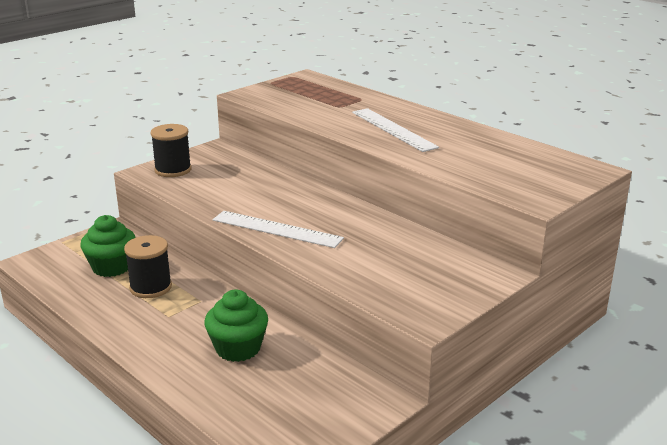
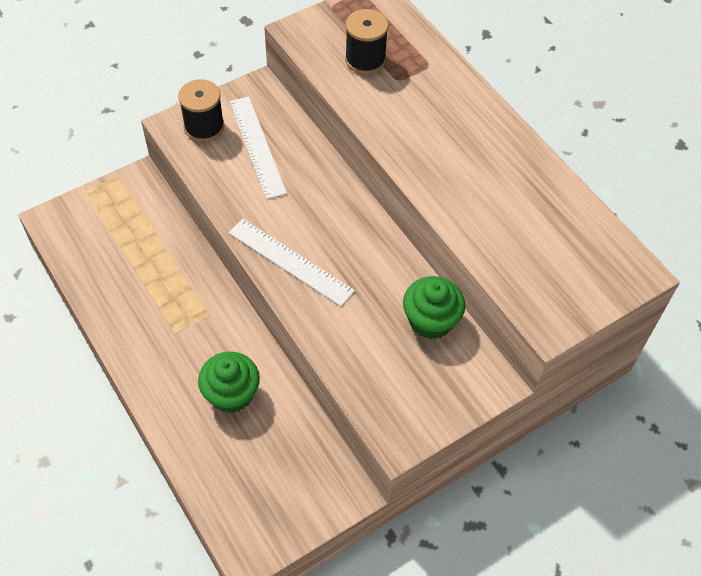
camera: 10 degrees right, 30 degrees up
green cupcake [81,215,136,277] -> green cupcake moved to [403,276,465,339]
black spool [124,235,172,298] -> black spool moved to [345,9,389,74]
white ruler [352,108,439,152] -> white ruler moved to [230,97,287,199]

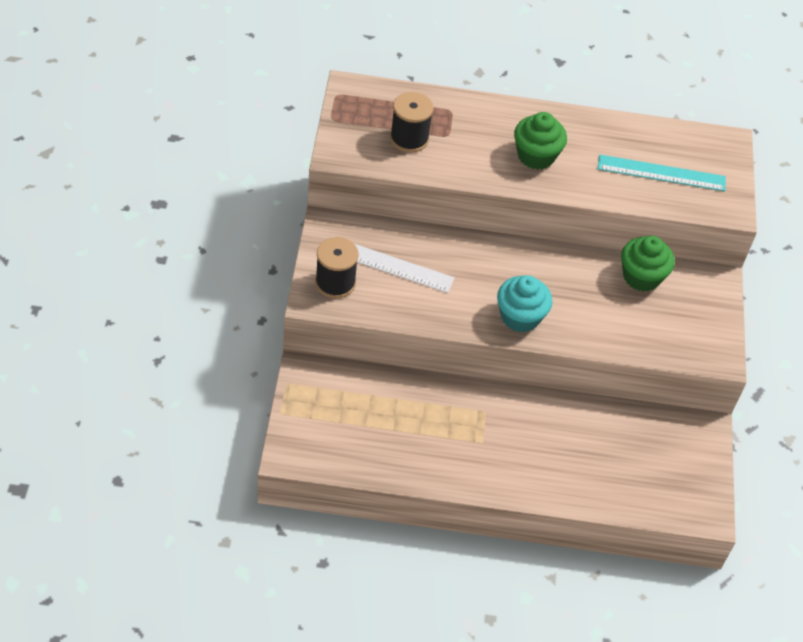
camera: 55 degrees left, 5 degrees down
green cupcake [198,352,260,413] -> green cupcake moved to [514,112,567,170]
white ruler [229,219,355,306] -> turquoise cupcake [497,275,552,332]
none -> turquoise ruler [598,154,726,191]

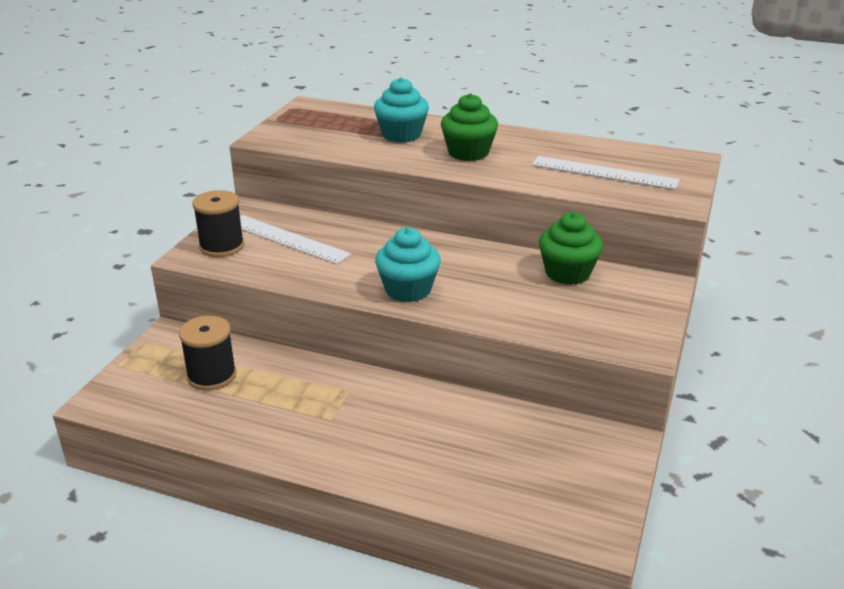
camera: 20 degrees right, 20 degrees down
black spool [390,92,433,153] -> black spool moved to [179,316,236,391]
turquoise ruler [598,154,726,191] -> white ruler [532,156,679,190]
none -> turquoise cupcake [374,77,429,143]

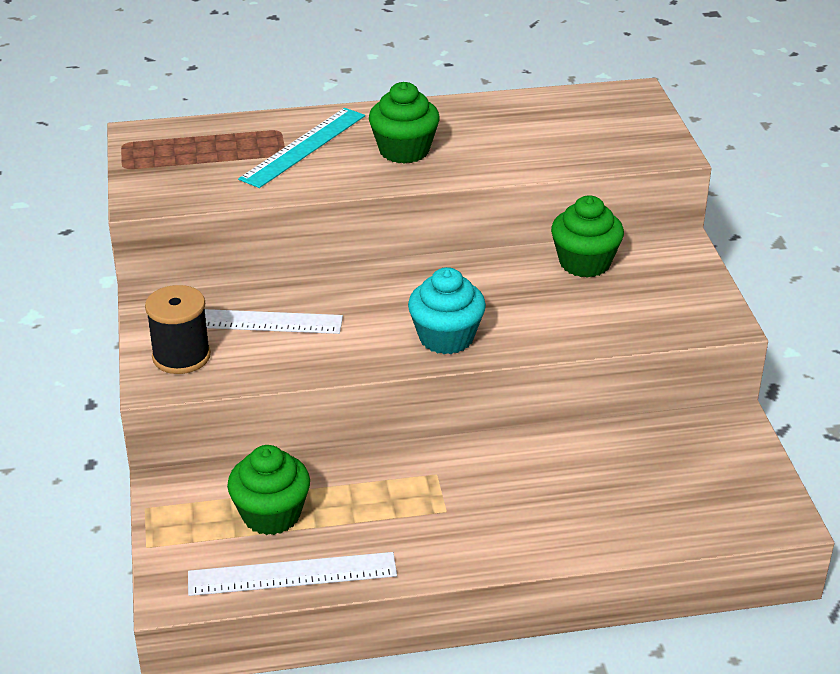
camera: 30 degrees left, 5 degrees up
black spool [179,316,236,391] -> green cupcake [227,445,310,535]
turquoise cupcake [374,77,429,143] -> turquoise ruler [238,108,365,188]
white ruler [532,156,679,190] -> white ruler moved to [188,552,397,596]

